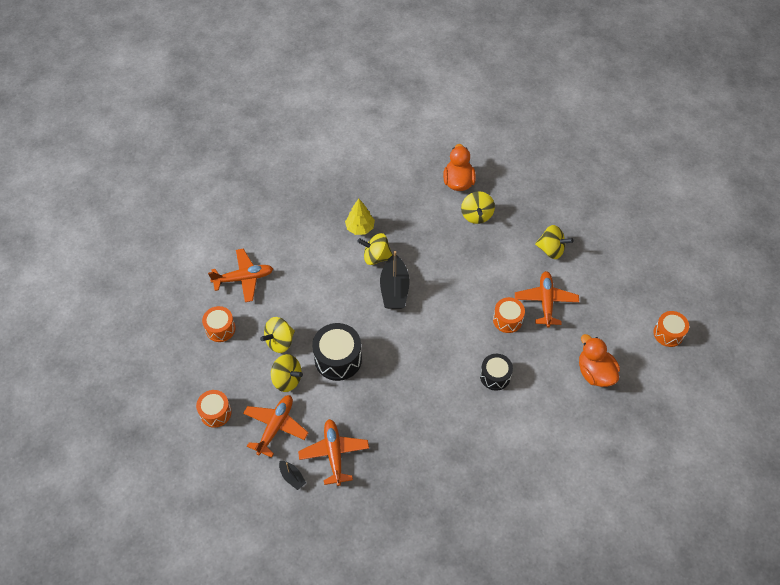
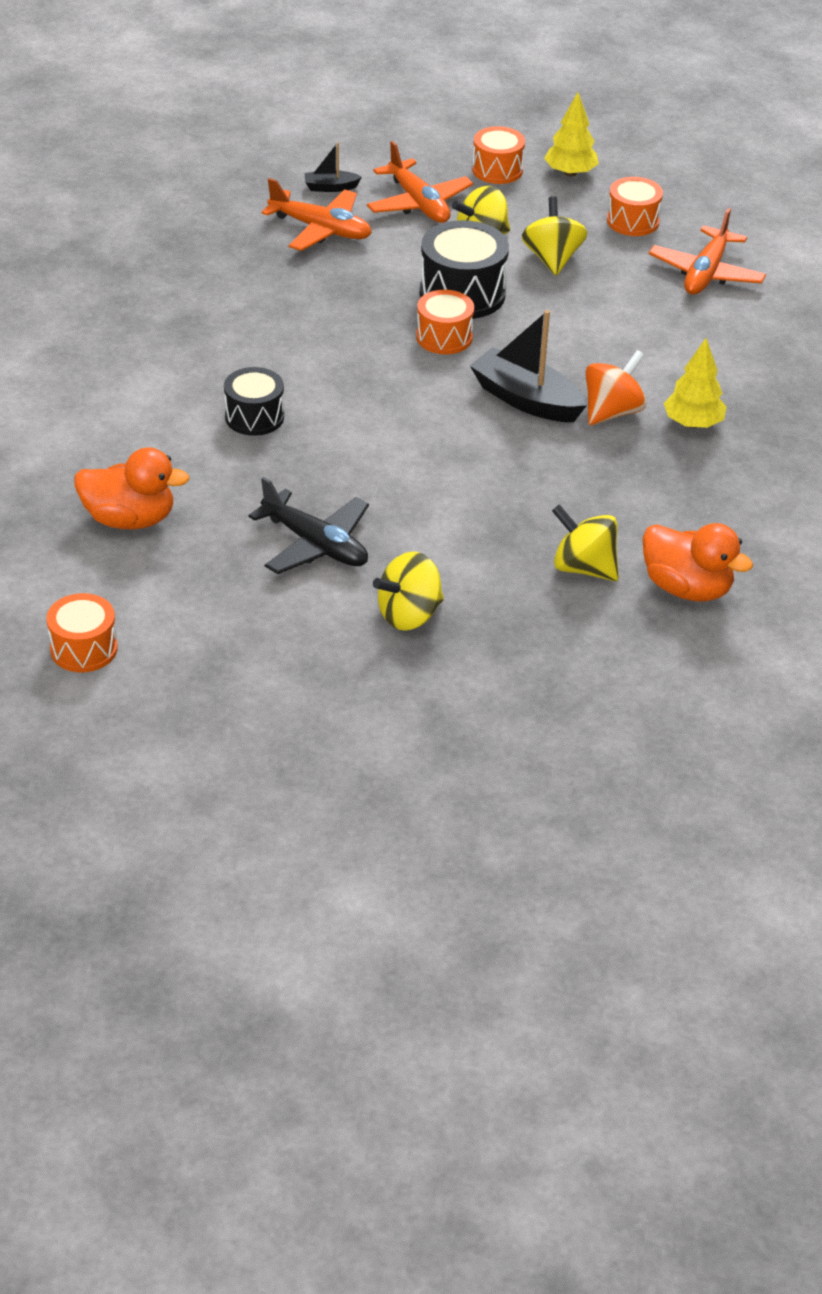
camera: 125 degrees right, 15 degrees down
yellow spinning top [357,233,393,265] -> orange spinning top [585,350,646,425]
orange drum [493,297,525,333] -> orange drum moved to [416,290,474,354]
orange plane [515,271,579,327] -> black plane [248,477,369,574]
none -> yellow tree [544,92,599,177]

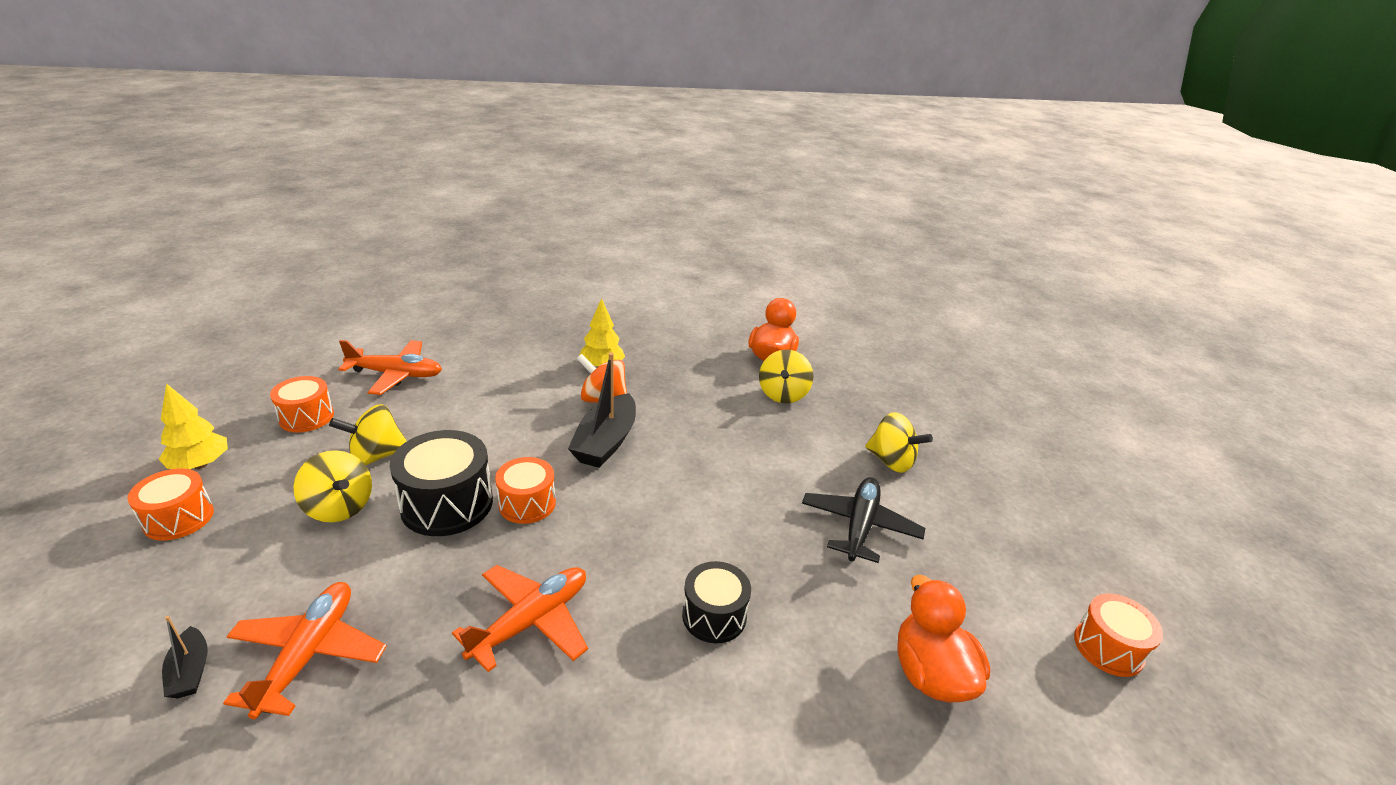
camera: 110 degrees left, 10 degrees down
orange plane [367,141,473,223] -> orange plane moved to [452,565,588,672]

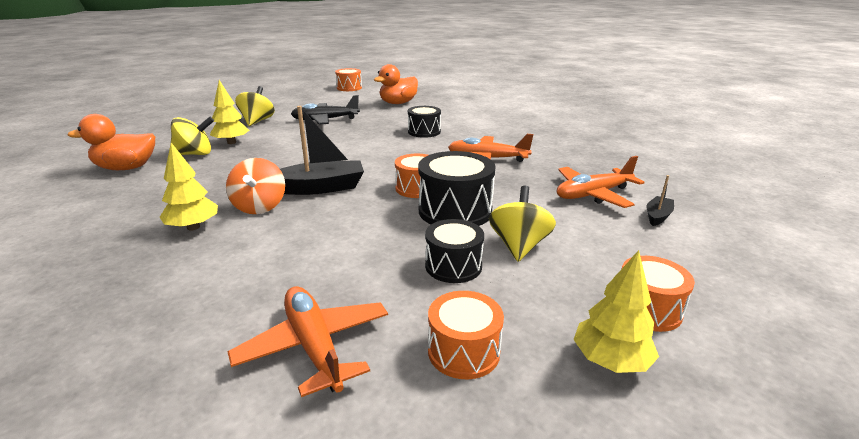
camera: 120 degrees left, 5 degrees down
yellow spinning top [329,404,407,465] -> black drum [425,219,484,283]
none -> yellow tree [210,80,249,144]

